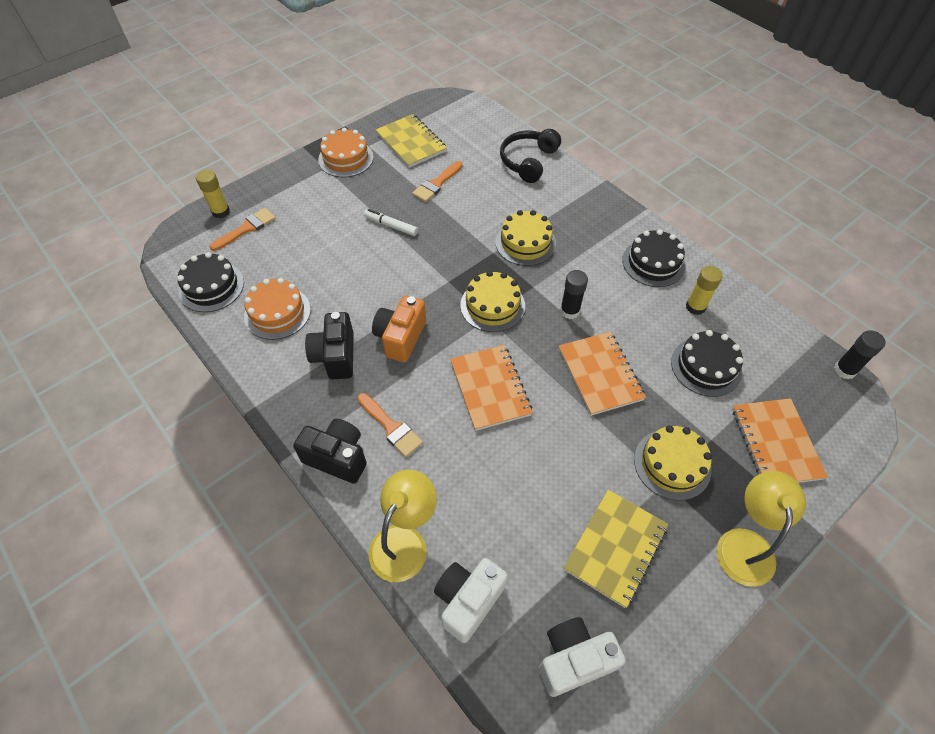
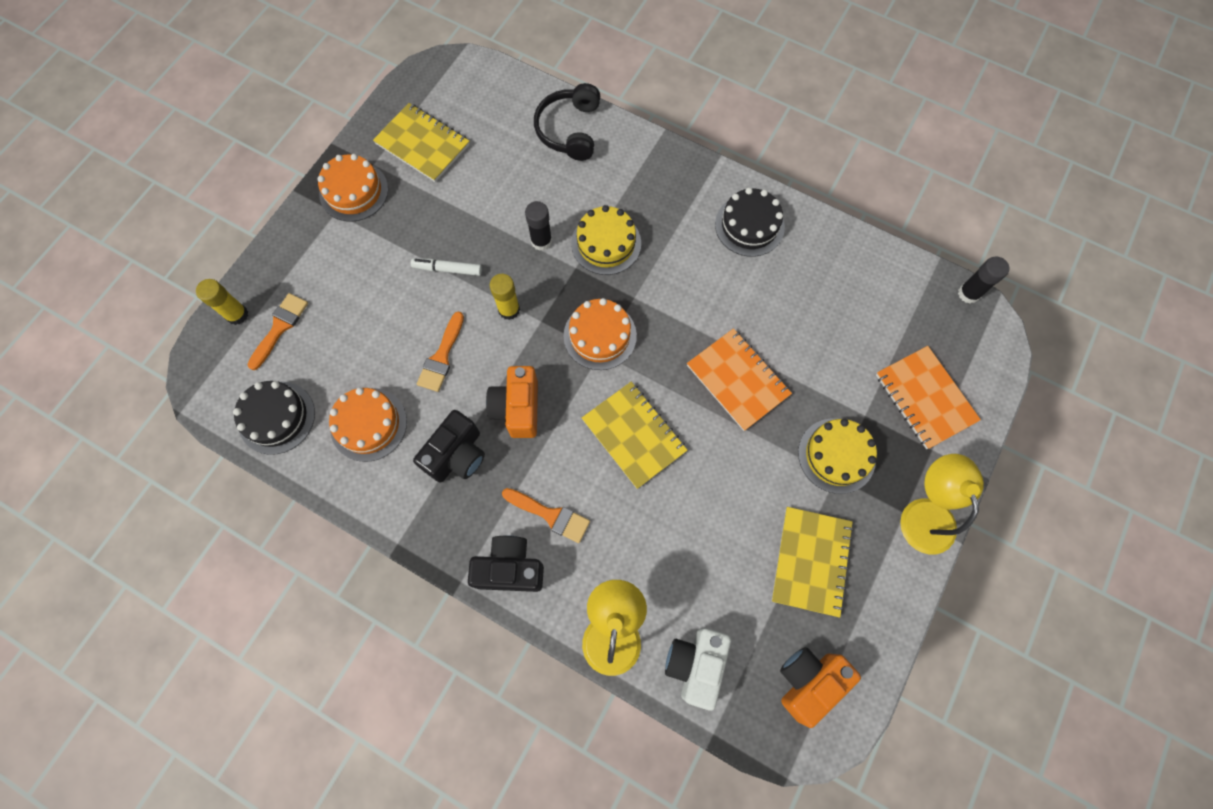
camera: 20 degrees left, 15 degrees up
black camera [305,312,354,380] -> black camera turned 120 degrees counterclockwise [413,410,485,482]
orange brush [412,161,463,202] -> orange brush moved to [417,311,464,392]
orange notebook [450,345,533,431] -> yellow notebook [582,382,688,489]
yellow cake [460,271,525,332] -> orange cake [563,298,637,370]
white camera [539,617,626,697] -> orange camera [780,647,861,728]
black glue stick [560,270,588,319] -> black glue stick moved to [525,201,552,251]
black cake [671,330,743,397] -> none
yellow glue stick [686,266,723,315] -> yellow glue stick moved to [490,274,520,320]

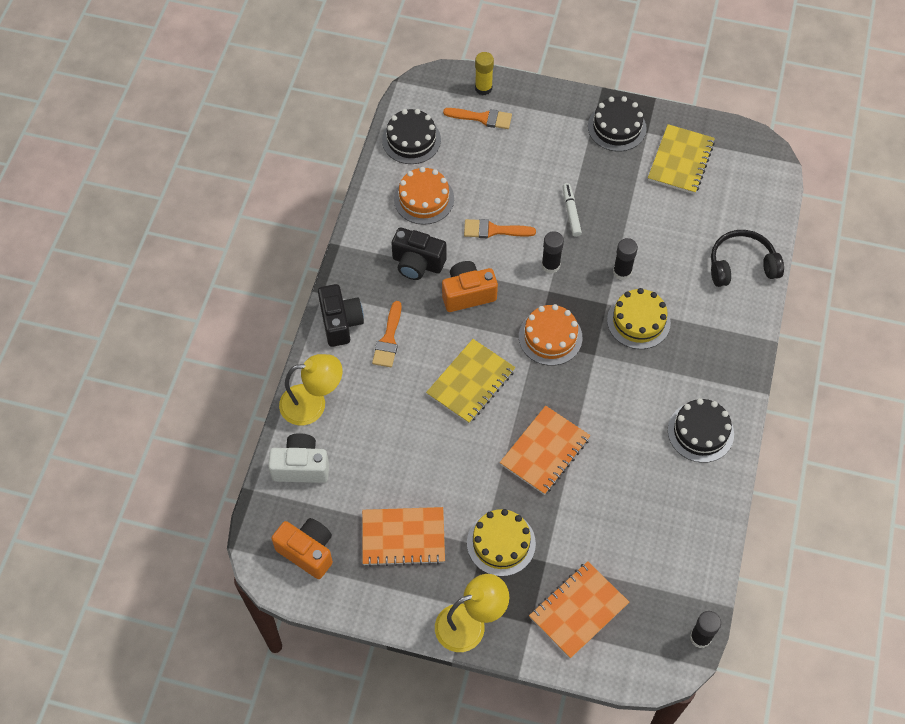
camera: 75 degrees right, 10 degrees down
orange cake [317,154,388,222] -> black cake [588,96,647,151]
yellow glue stick [490,274,520,320] -> black glue stick [541,231,564,274]
yellow notebook [771,507,854,618] -> orange notebook [362,507,445,567]

